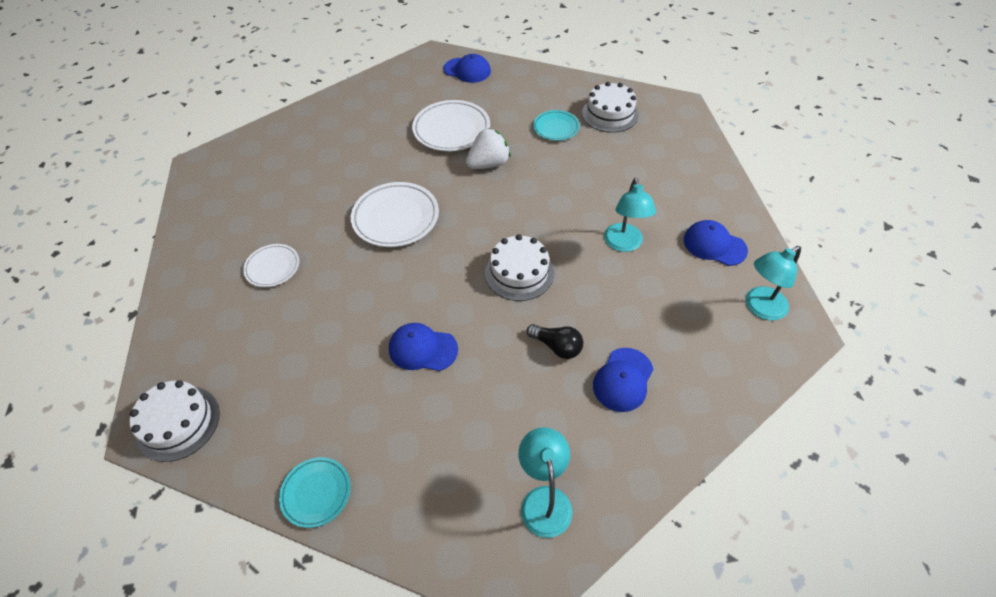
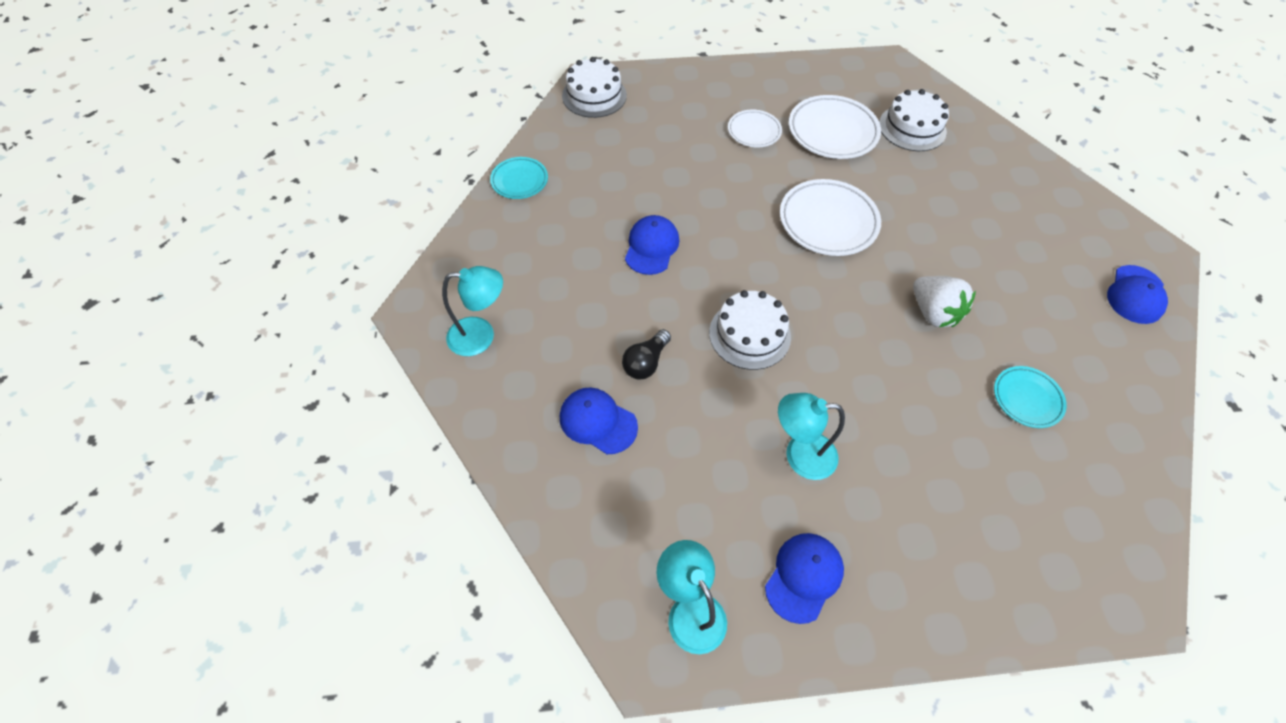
camera: 90 degrees right, 5 degrees up
white plate [412,100,490,151] -> white plate moved to [789,95,881,159]
white cake [582,82,639,133] -> white cake moved to [879,89,949,151]

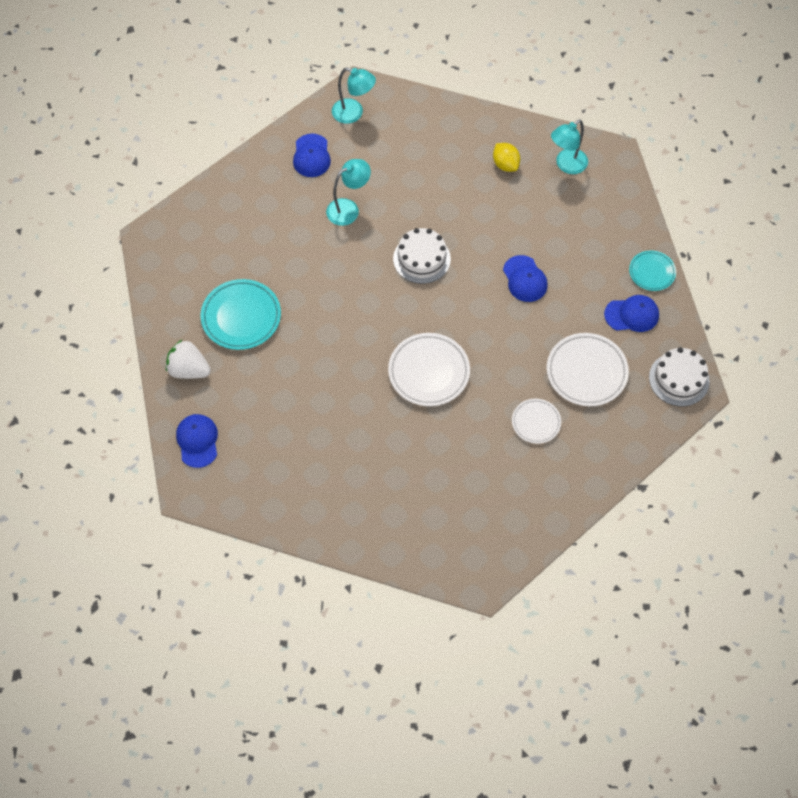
camera: 145 degrees right, 5 degrees up
blue cap [560,387,638,454] -> blue cap moved to [604,295,659,332]
black light bulb [622,329,671,379] -> none
white plate [789,95,881,159] -> white plate moved to [547,333,629,406]
white cake [879,89,949,151] -> none
white strawberry [913,276,976,327] -> white strawberry moved to [166,340,211,379]
turquoise plate [994,366,1067,428] -> turquoise plate [201,279,281,350], size x1.69
none -> yellow lemon [493,143,520,172]

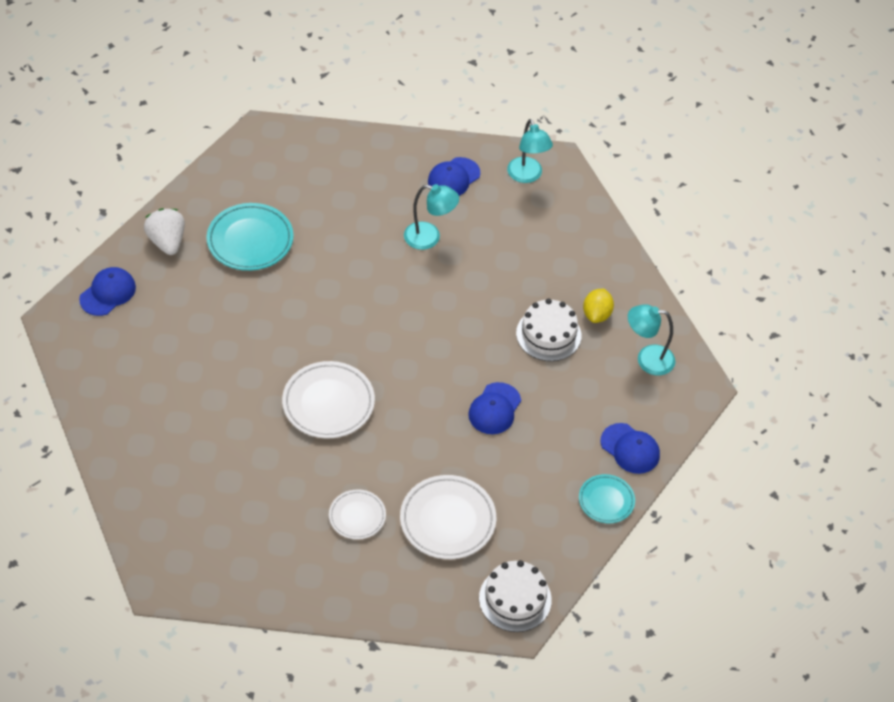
camera: 45 degrees right, 10 degrees down
white cake [393,228,451,284] -> white cake moved to [516,299,581,361]
blue cap [604,295,659,332] -> blue cap moved to [601,423,660,474]

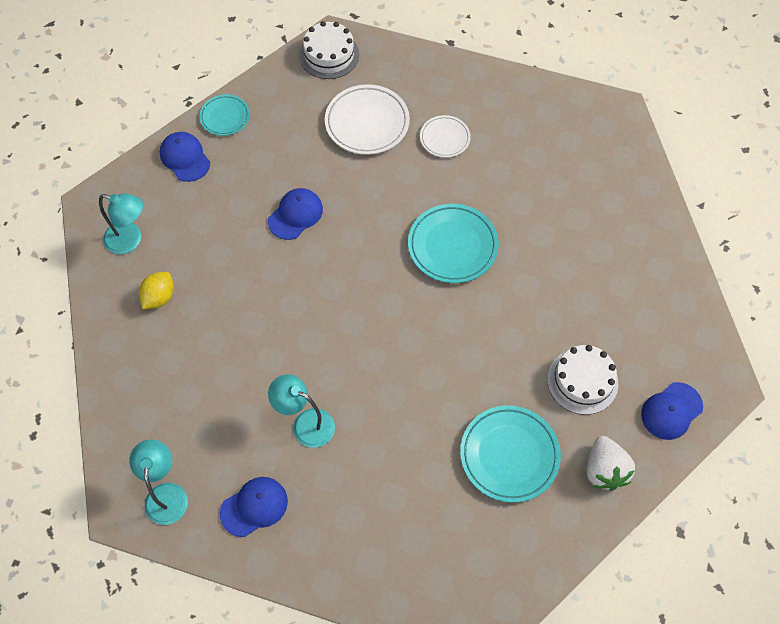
camera: 165 degrees left, 10 degrees up
white plate [282,361,375,438] -> turquoise plate [408,204,499,283]
white cake [516,299,581,361] -> white cake moved to [547,345,618,415]

